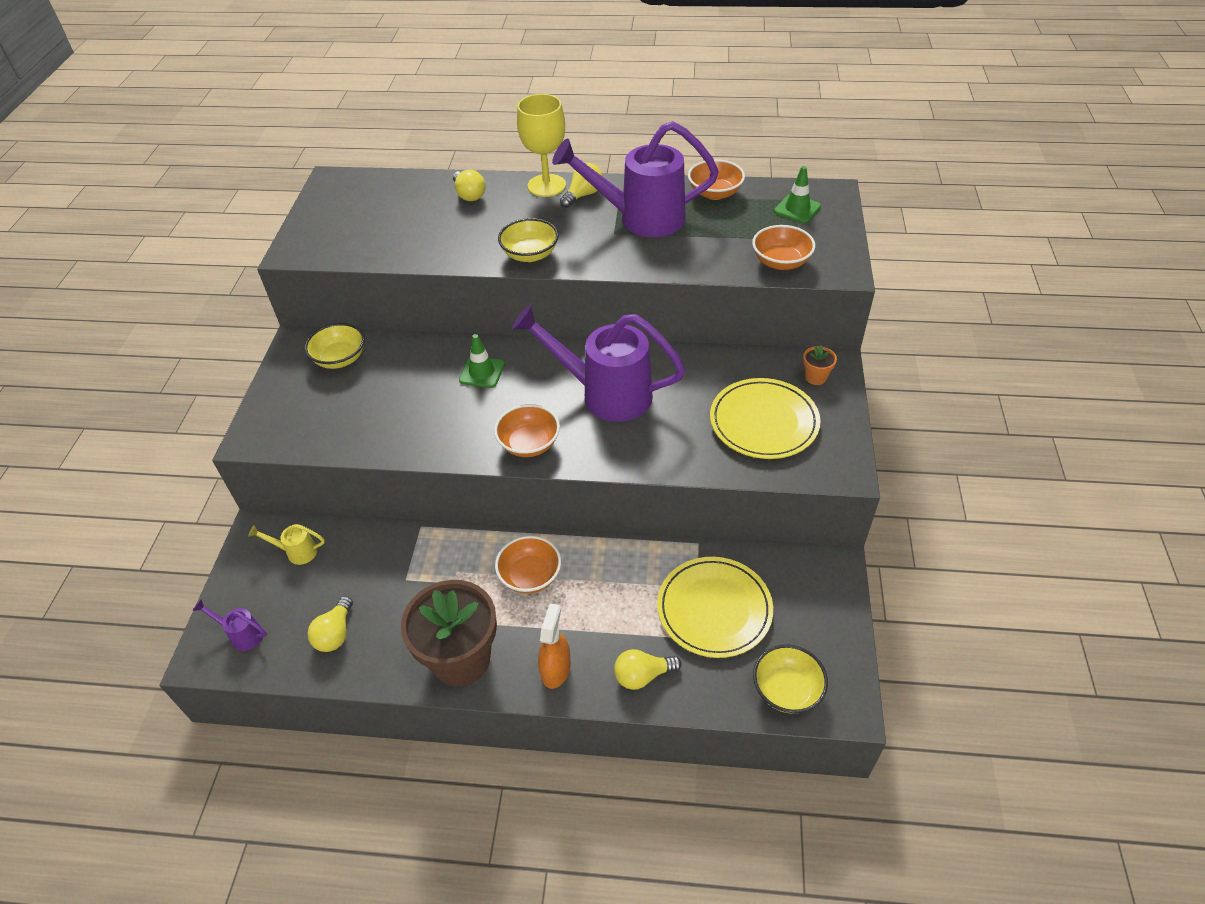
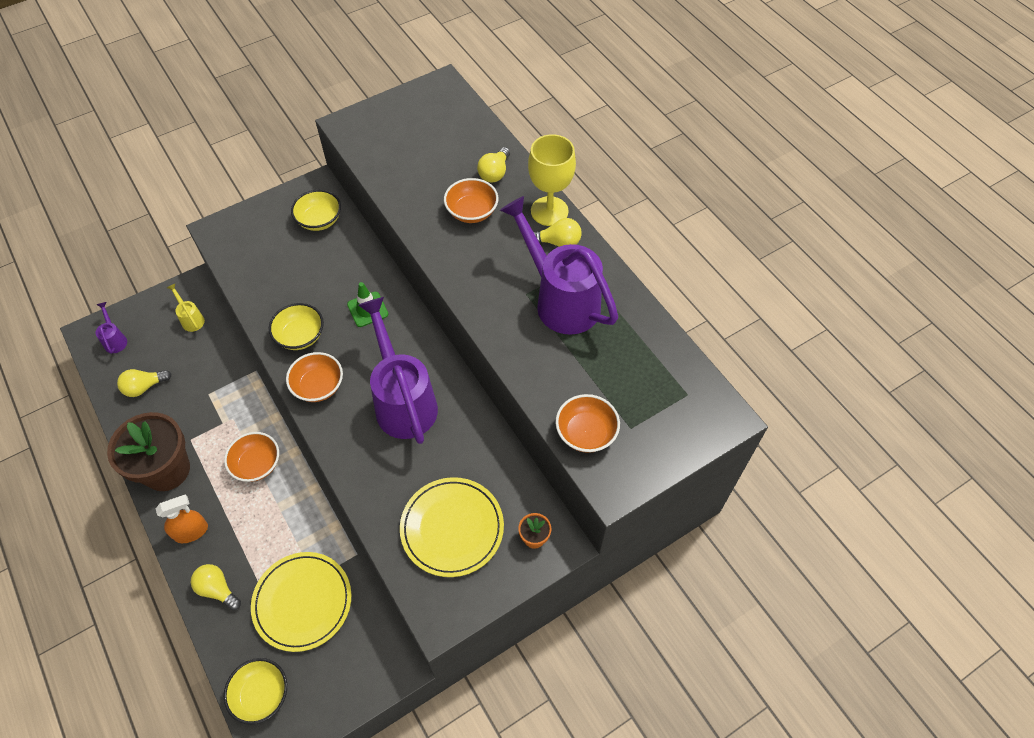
camera: 50 degrees right, 10 degrees up
yellow bowl [498,218,559,262] -> yellow bowl moved to [269,303,324,350]
orange bowl [688,159,745,200] -> orange bowl moved to [444,178,498,223]
green traffic cone [774,166,821,223] -> none

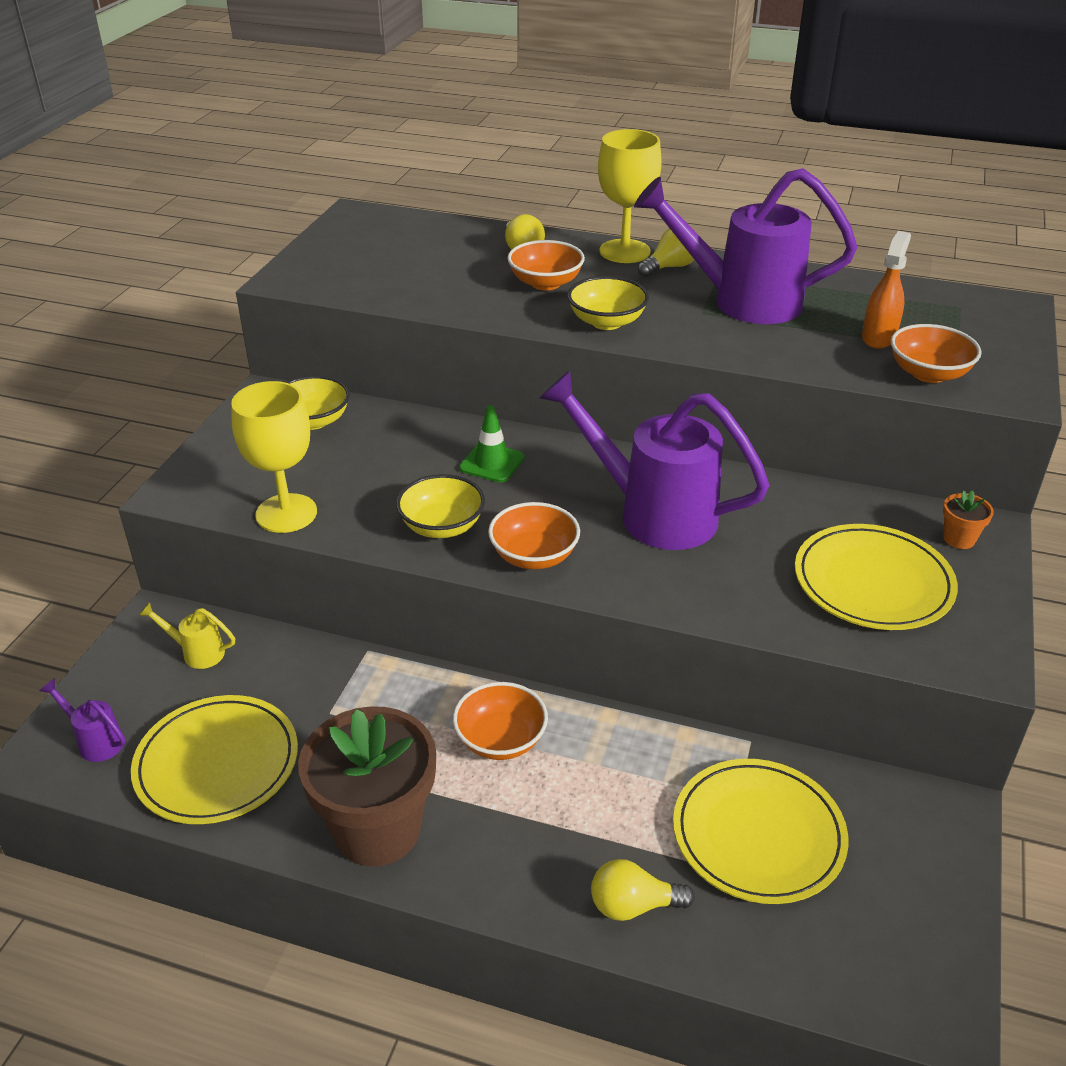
camera: 40 degrees left, 20 degrees down
yellow light bulb [117,369,171,397] -> yellow plate [131,695,298,824]
orange spray bottle [156,494,208,543] -> orange spray bottle moved to [862,231,911,349]
yellow bowl [224,658,287,725] -> yellow bowl moved to [567,276,649,330]
none -> yellow goblet [231,381,317,533]

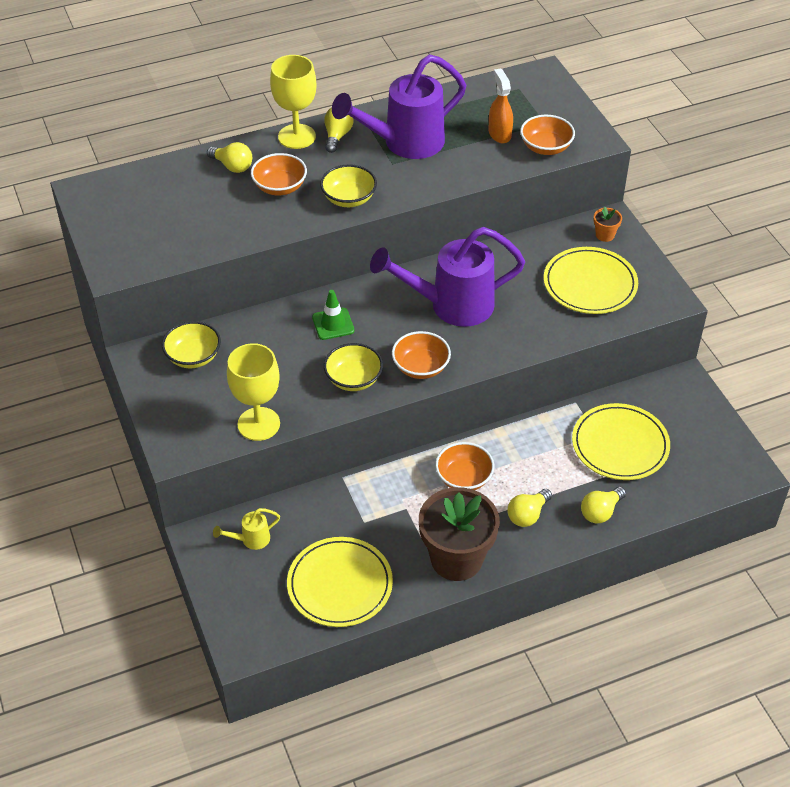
camera: 40 degrees left, 10 degrees up
purple watering can [39,678,126,762] -> none
none -> yellow light bulb [508,489,552,527]

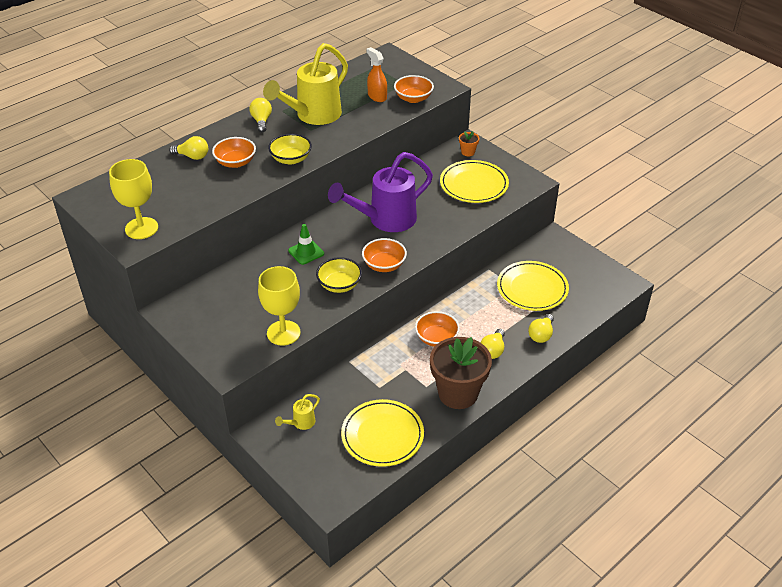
camera: 20 degrees left, 5 degrees down
yellow bowl [162,321,221,368] -> none
yellow goblet [270,55,317,149] -> yellow goblet moved to [109,159,158,239]
purple watering can [332,54,466,159] -> yellow watering can [263,43,348,125]

